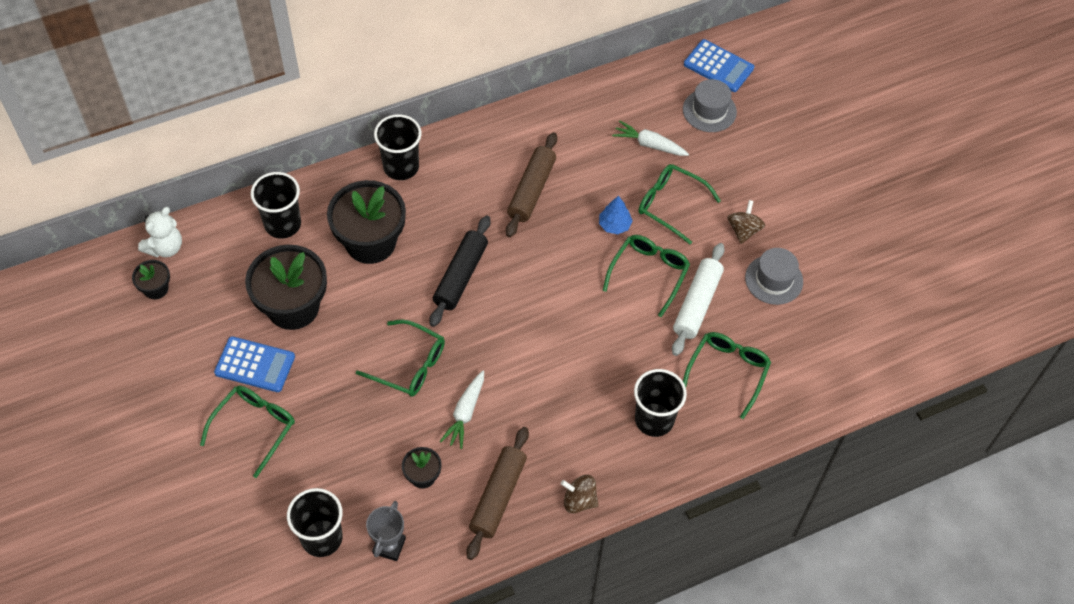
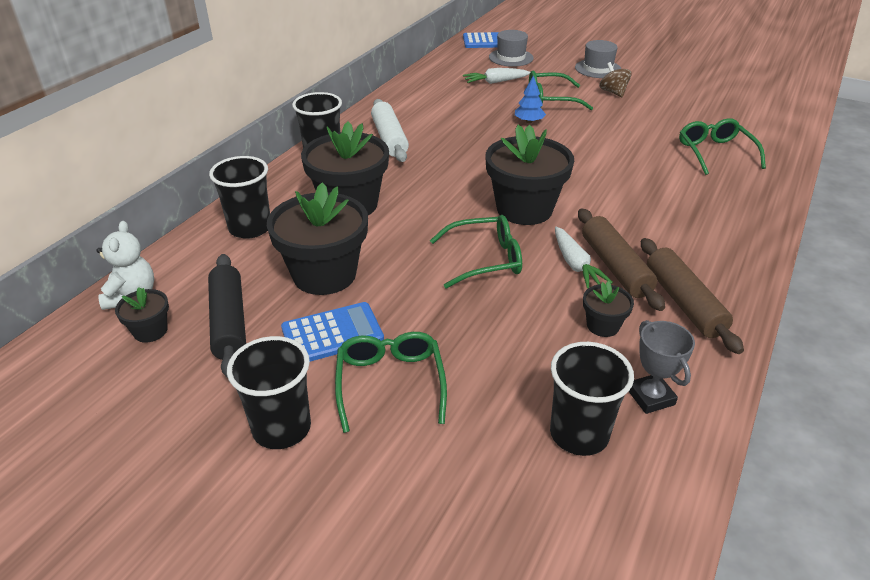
camera: 35 degrees left, 20 degrees down
black rolling pin [430,216,490,327] -> black rolling pin moved to [208,254,246,378]
brown rolling pin [506,132,557,237] -> brown rolling pin moved to [578,208,665,311]
brown spinning top [561,475,599,513] -> none
green glasses [602,235,690,317] -> none
black cup [634,369,687,437] -> black cup moved to [227,336,311,449]
white rolling pin [672,243,725,356] -> white rolling pin moved to [371,99,409,162]
grey hat [745,248,803,305] -> grey hat moved to [575,40,621,78]
none -> black flower pot [485,125,574,225]

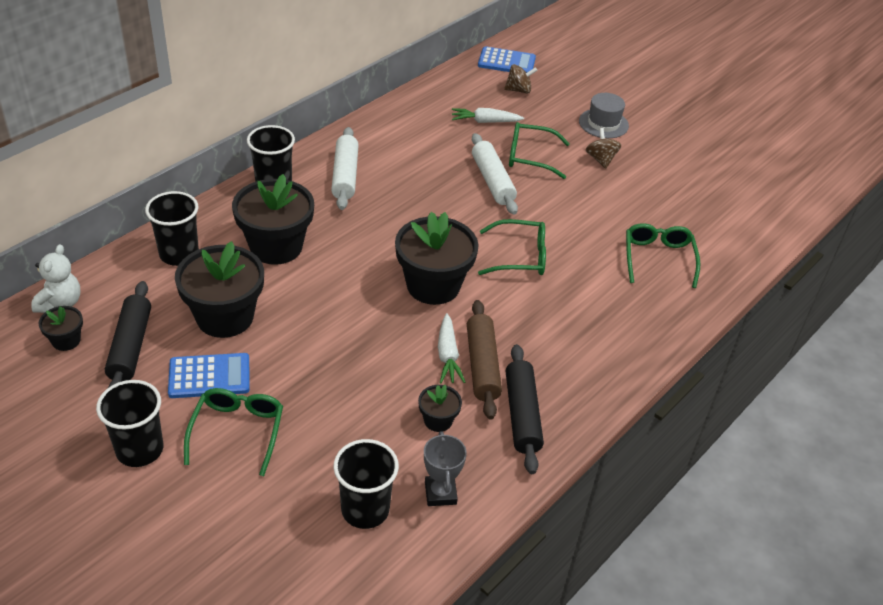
camera: 10 degrees right, 5 degrees up
green glasses [430,215,522,289] -> green glasses moved to [478,219,546,275]
grey hat [489,30,534,67] -> brown spinning top [504,64,538,94]
blue tree [515,76,546,123] -> white rolling pin [472,133,518,215]
brown rolling pin [641,238,744,354] -> black rolling pin [506,344,544,474]

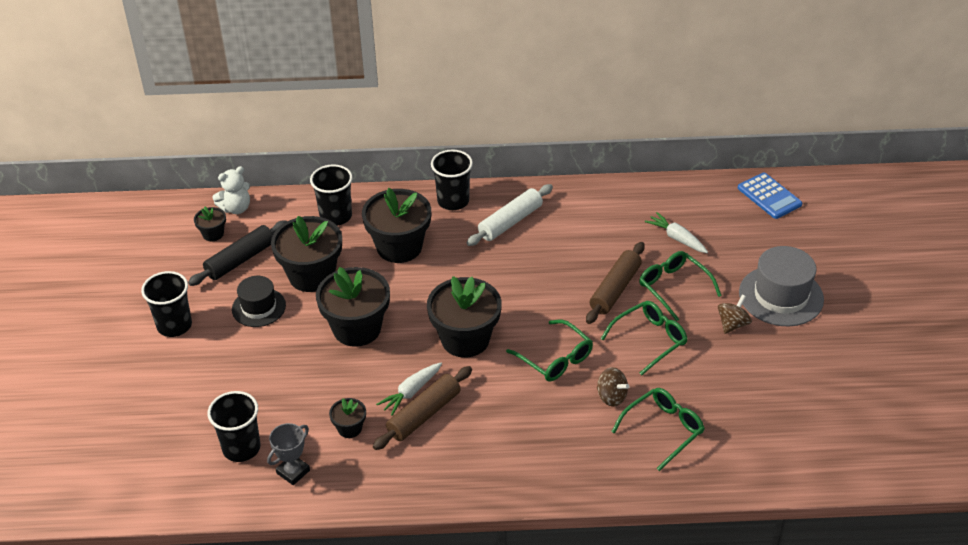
camera: 50 degrees right, 0 degrees up
blue calculator [168,353,250,398] -> black hat [232,276,286,327]
green glasses [184,388,283,476] -> green glasses moved to [601,301,688,375]
white rolling pin [472,133,518,215] -> brown rolling pin [586,242,645,324]
brown spinning top [504,64,538,94] -> brown spinning top moved to [597,367,630,407]
black rolling pin [506,344,544,474] -> none
grey hat [579,93,629,138] -> grey hat [739,246,824,327], size x1.56
none -> black flower pot [316,267,390,347]

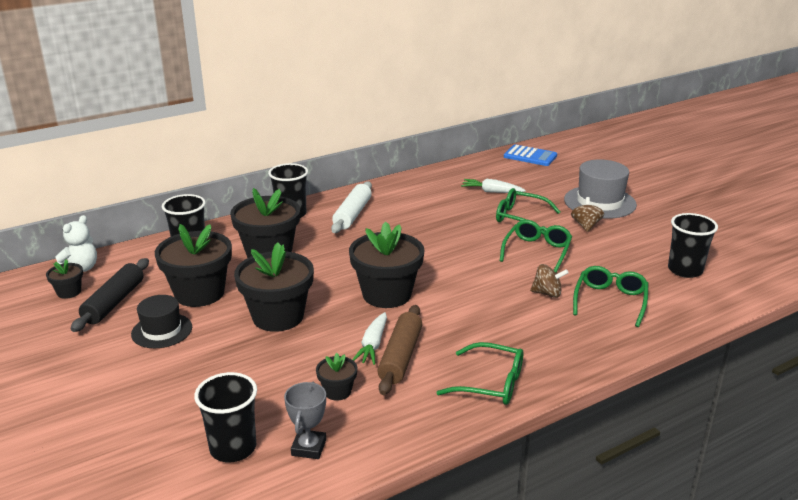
camera: 30 degrees left, 15 degrees down
black cup [141,271,192,337] -> black cup moved to [668,213,718,278]
green glasses [506,320,593,382] -> green glasses moved to [436,342,523,405]
brown rolling pin [586,242,645,324] -> none

